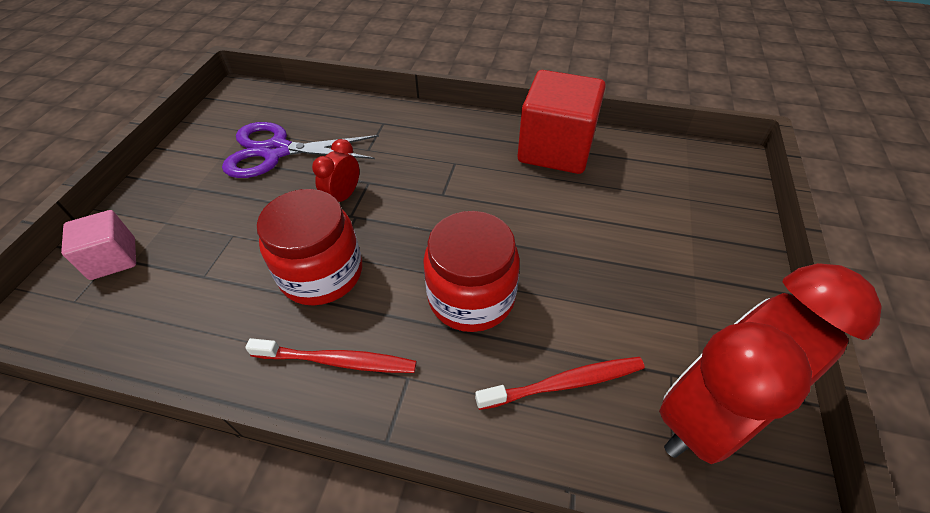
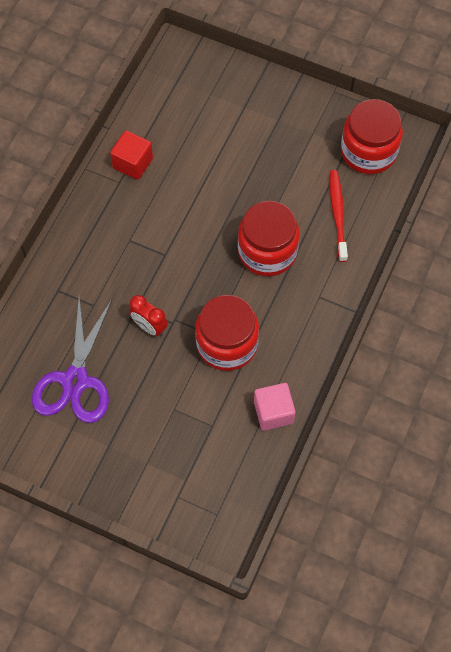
camera: 80 degrees left, 15 degrees up
pink cube [61,210,136,280] -> pink cube moved to [254,383,296,431]
red toothbrush [245,338,417,373] -> none
red cube [518,70,606,174] -> red cube [110,130,153,180], size x0.55
red clock [659,263,882,464] -> red jar [341,99,403,174]

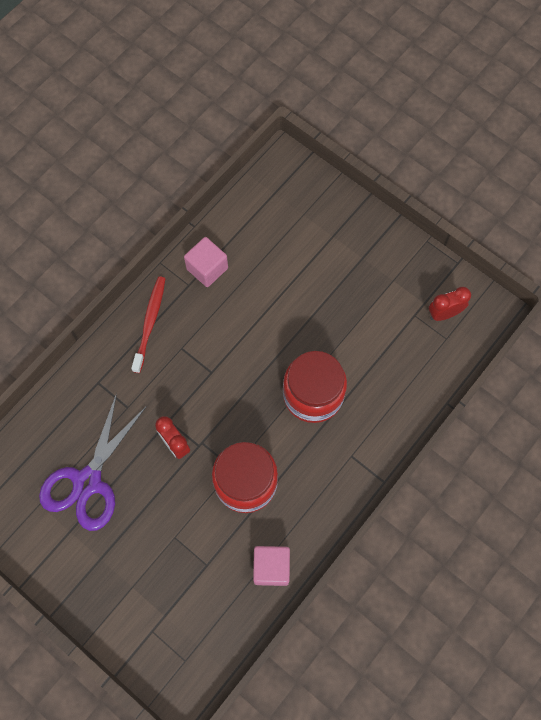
camera: 15 degrees right, 5 degrees up
red cube [110,130,153,180] -> pink cube [184,237,228,287]
red toothbrush [330,170,348,262] -> red toothbrush moved to [131,276,166,373]
red jar [341,99,403,174] -> red clock [429,287,471,321]

